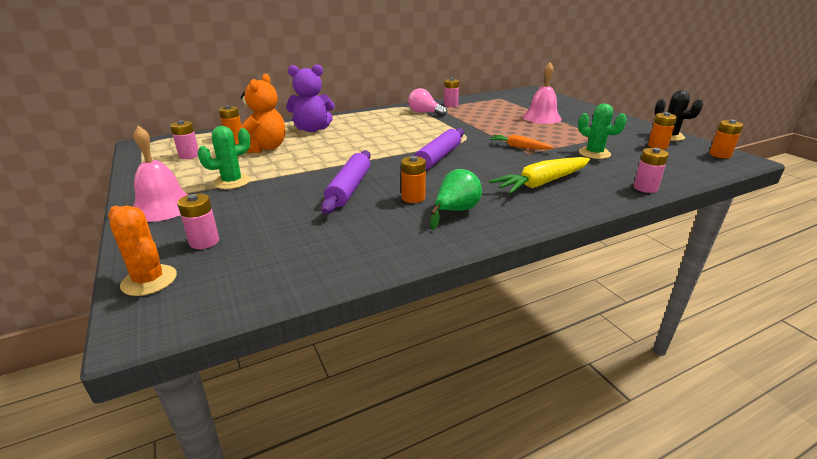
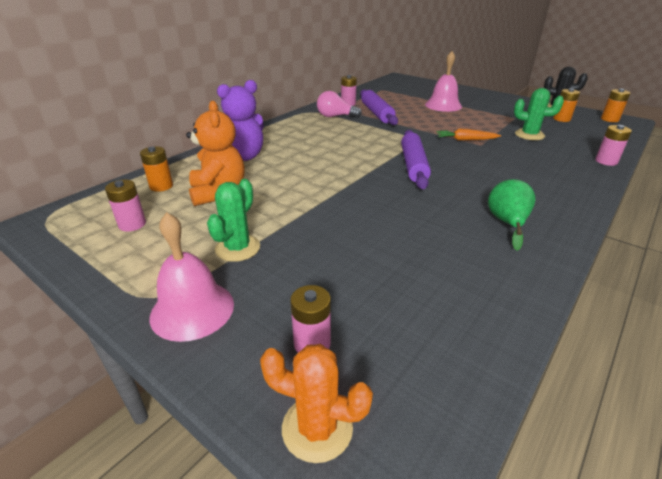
camera: 25 degrees left, 5 degrees up
purple rolling pin [321,150,371,214] -> purple rolling pin moved to [360,89,398,125]
orange battery [401,156,426,203] -> none
yellow carrot [489,157,590,194] -> none

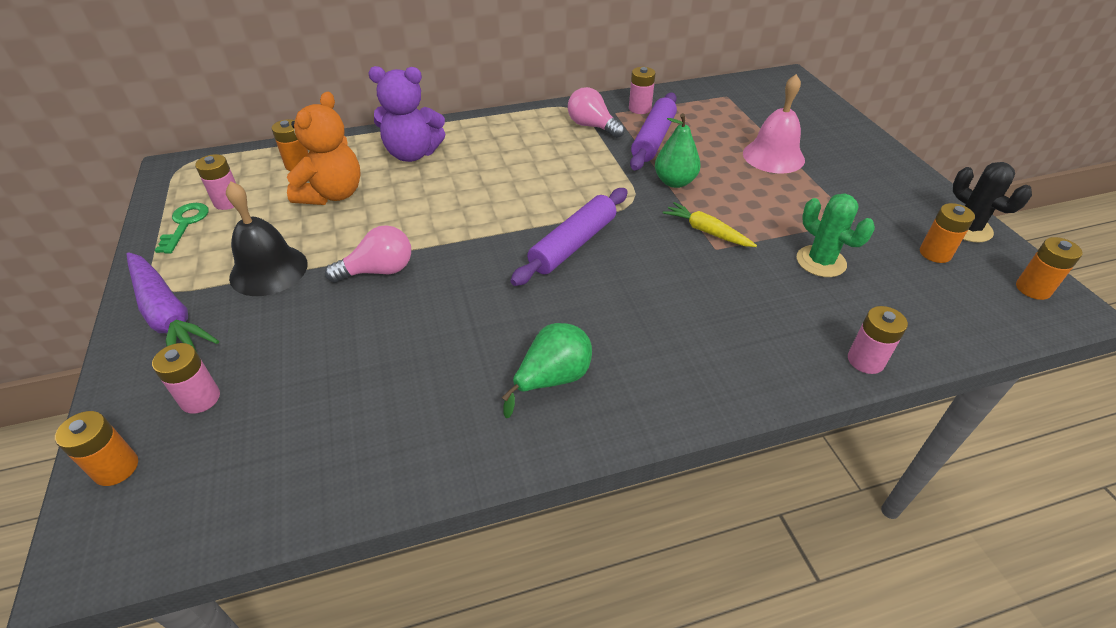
camera: 35 degrees right, 10 degrees up
pink bell [149,212,234,342] -> purple carrot [126,252,219,352]
green cactus [207,179,260,262] -> black bell [226,181,307,296]
orange cactus [260,344,373,463] -> orange battery [55,411,138,486]
orange carrot [436,129,501,140] -> yellow carrot [663,202,757,247]
none -> green key [155,203,209,254]
none -> pink light bulb [325,225,411,283]
none -> green pear [655,113,701,188]

